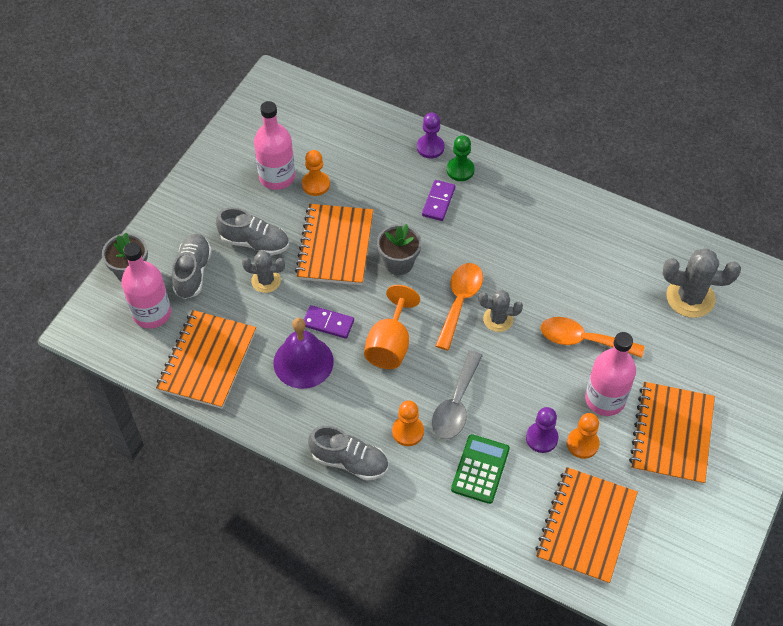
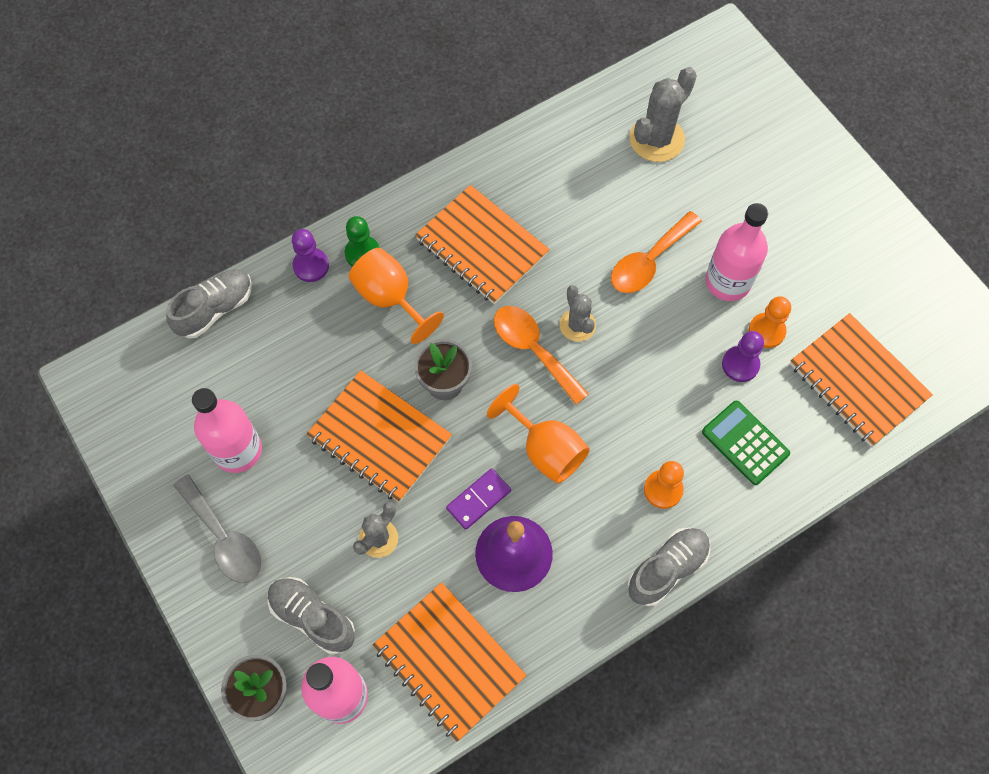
camera: 60 degrees left, 10 degrees up
grey shoe [216,207,289,256] -> grey shoe moved to [166,269,252,339]
orange pawn [302,150,330,196] -> none
purple domino [422,180,455,221] -> orange goblet [349,248,444,344]
grey spoon [432,350,483,440] -> grey spoon moved to [173,475,262,583]
grey cactus [478,290,523,332] -> grey cactus turned 60 degrees counterclockwise [560,285,596,342]
orange notebook [629,382,715,485] -> orange notebook moved to [415,185,550,304]

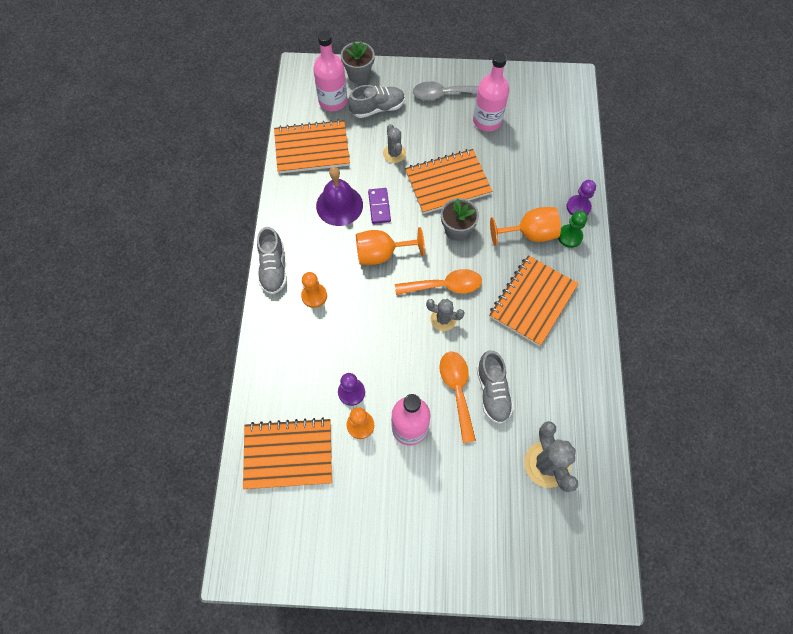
camera: 125 degrees right, 0 degrees up
grey shoe [166,269,252,339] -> grey shoe moved to [476,351,514,424]
orange notebook [415,185,550,304] -> orange notebook turned 45 degrees counterclockwise [489,255,579,346]
green calculator [702,401,790,485] -> none

